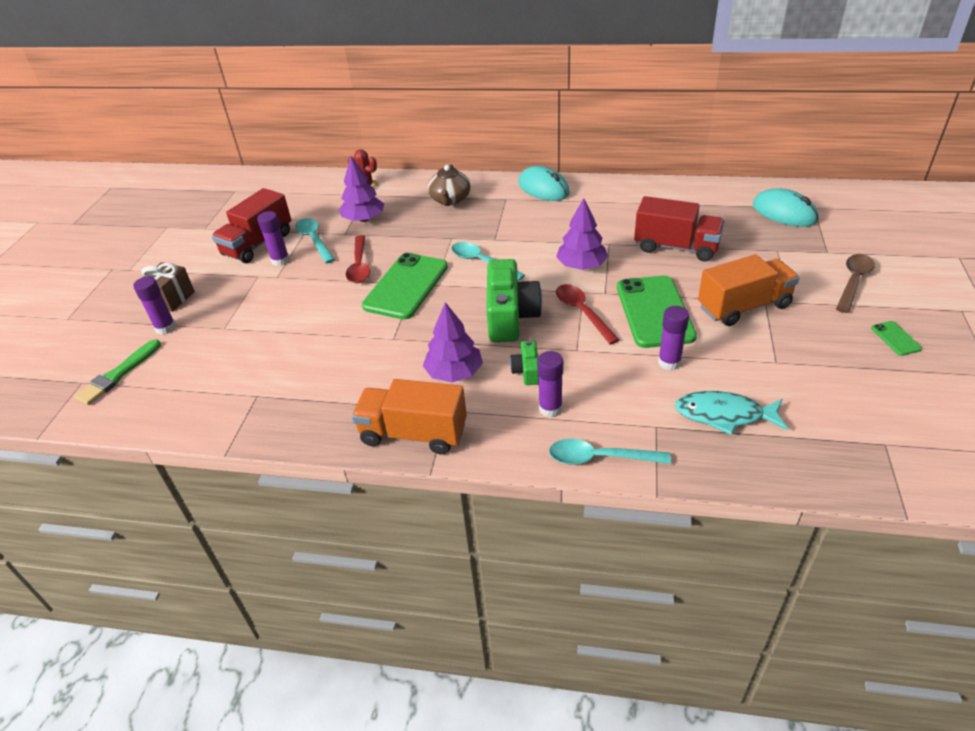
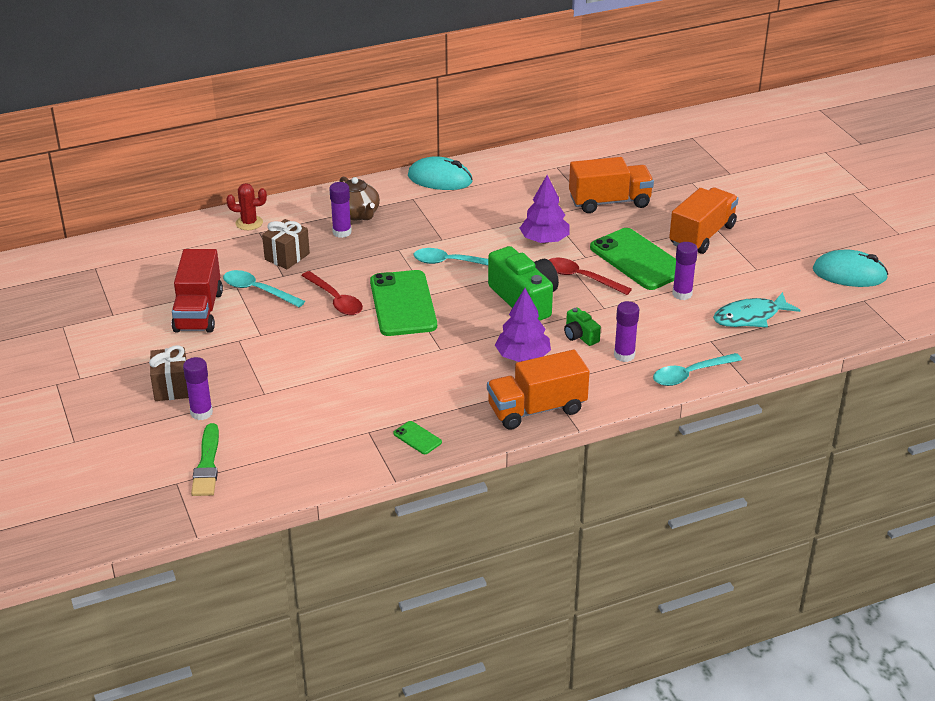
camera: 35 degrees left, 5 degrees down
purple glue stick [257,211,290,266] -> purple glue stick moved to [329,182,352,238]
purple tree [339,156,384,222] -> brown gift [262,219,310,269]
red truck [634,196,725,261] -> orange truck [569,157,654,213]
turquoise mouse [753,188,819,227] -> turquoise mouse moved to [813,250,888,287]
brown spoon [836,254,875,313] -> none
green phone [871,321,922,356] -> green phone moved to [393,421,442,454]

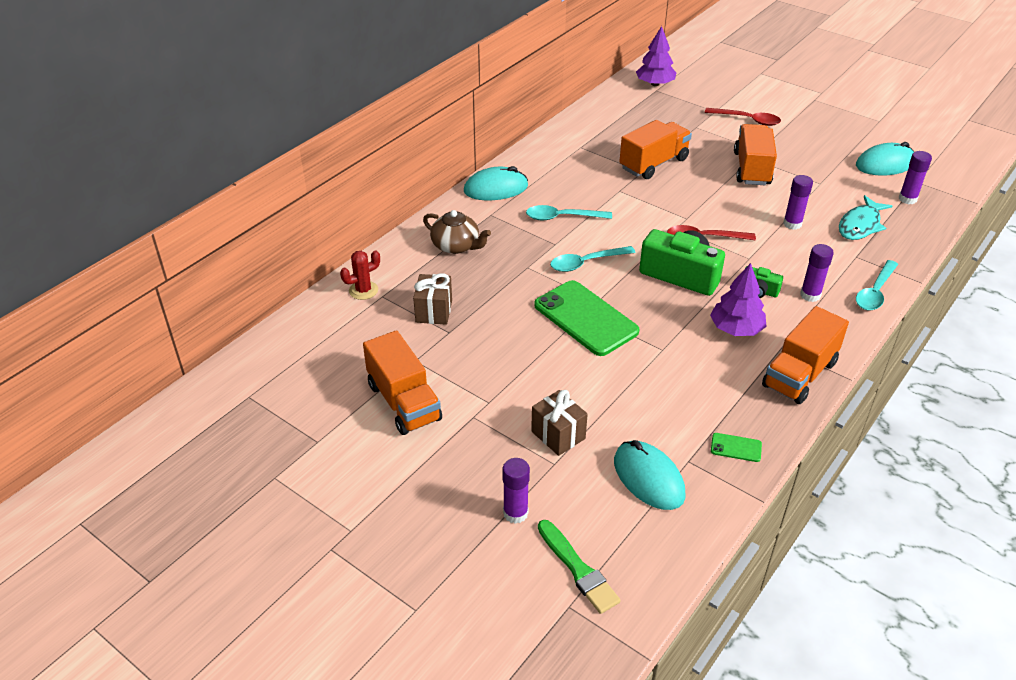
camera: 30 degrees left, 5 degrees up
brown gift [149,345,189,401] -> brown gift moved to [531,390,588,456]
red truck [171,249,223,333] -> orange truck [363,330,442,435]
turquoise spoon [223,270,305,308] -> turquoise spoon moved to [526,205,612,221]
red spoon [301,271,363,315] -> red spoon moved to [705,108,781,126]
purple glue stick [329,182,352,238] -> purple glue stick moved to [899,151,932,204]
purple tree [519,175,569,244] -> purple tree moved to [636,26,676,86]
green phone [590,228,676,290] -> none
none -> turquoise mouse [614,440,686,510]

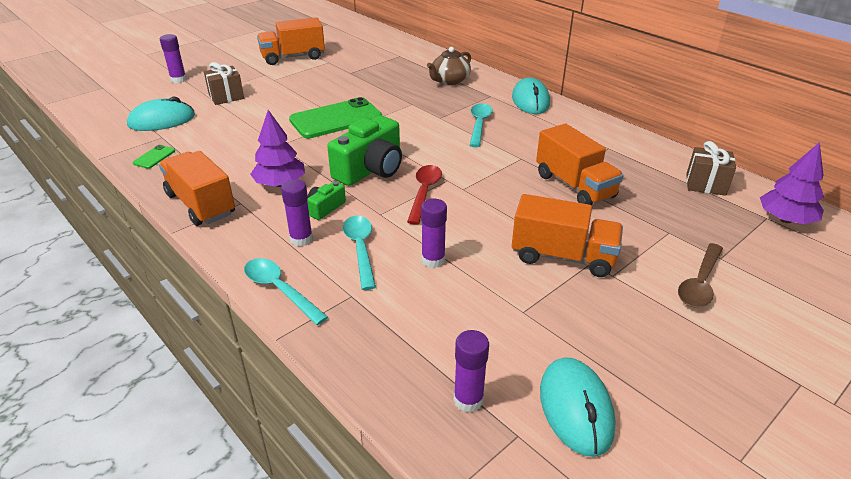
camera: 100 degrees right, 5 degrees down
red cactus [340,250,380,300] -> none
brown gift [413,273,452,325] -> brown gift moved to [686,141,736,196]
green brush [538,520,621,614] -> none
turquoise spoon [550,246,636,272] -> turquoise spoon moved to [343,216,376,290]
red spoon [705,108,781,126] -> brown spoon [678,243,723,308]
turquoise fish [839,195,892,240] -> none

